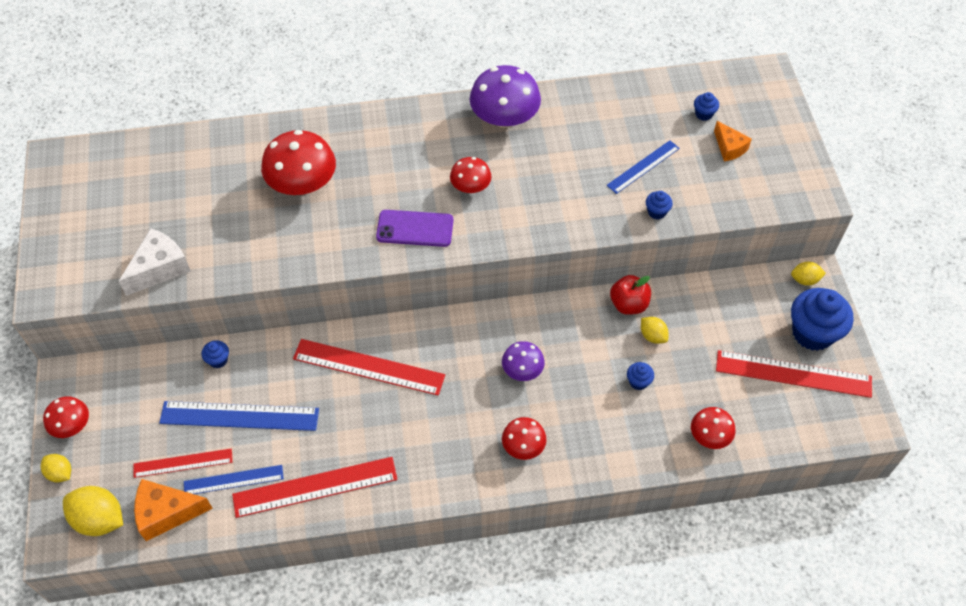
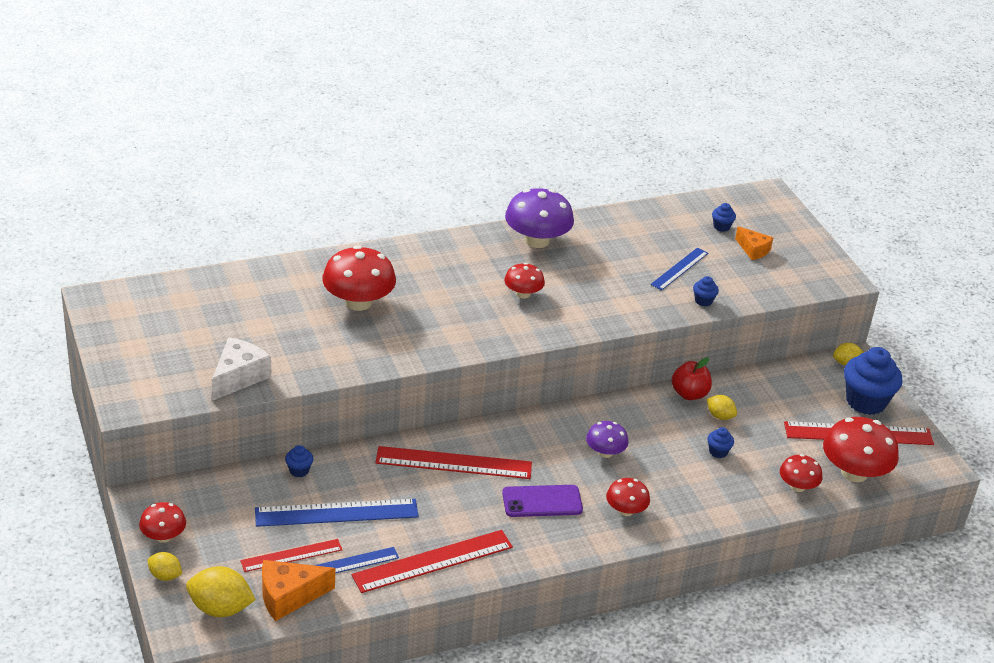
camera: 15 degrees left, 20 degrees down
purple phone [376,210,454,247] -> purple phone moved to [502,485,583,517]
none -> red mushroom [823,417,899,482]

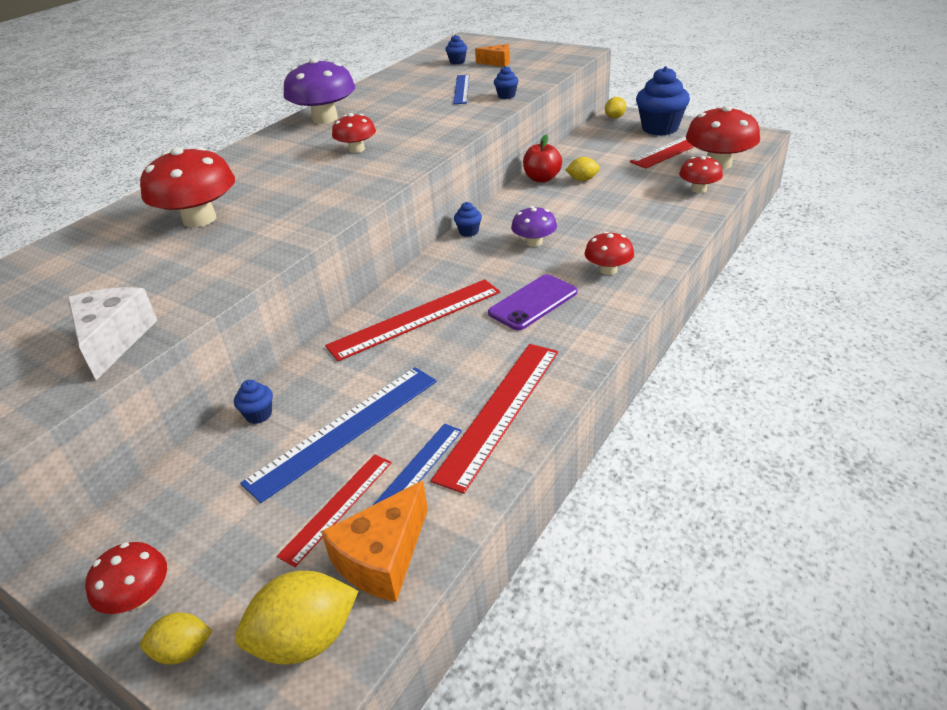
camera: 30 degrees left, 0 degrees up
blue cupcake [707,427,734,458] -> blue cupcake moved to [454,202,482,237]

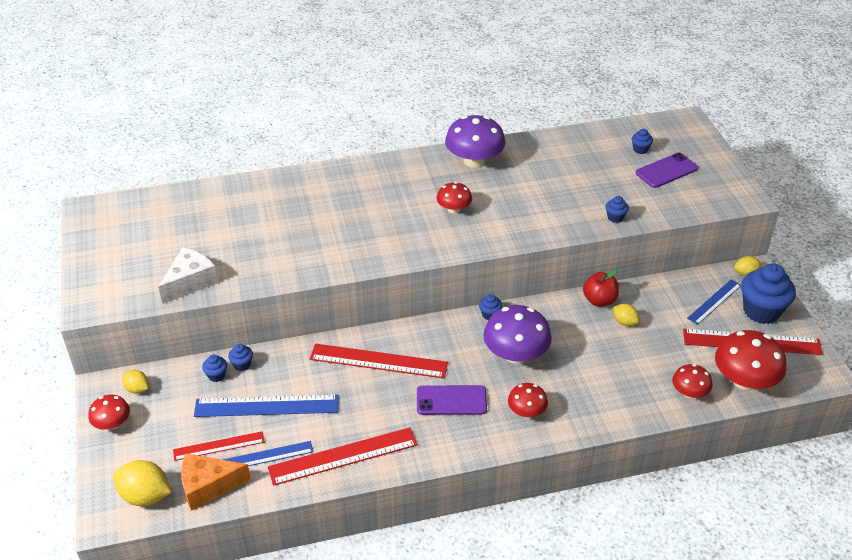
camera: 40 degrees right, 5 degrees up
red mushroom [140,147,235,228] -> none
yellow lemon [140,612,212,665] -> yellow lemon moved to [122,370,149,394]
blue ruler [453,75,470,104] -> blue ruler moved to [687,279,741,325]
orange cheese [475,44,510,67] -> purple phone [636,153,698,188]
purple mushroom [511,206,557,247] -> purple mushroom [483,305,552,364], size x1.77
none -> blue cupcake [202,355,227,382]

